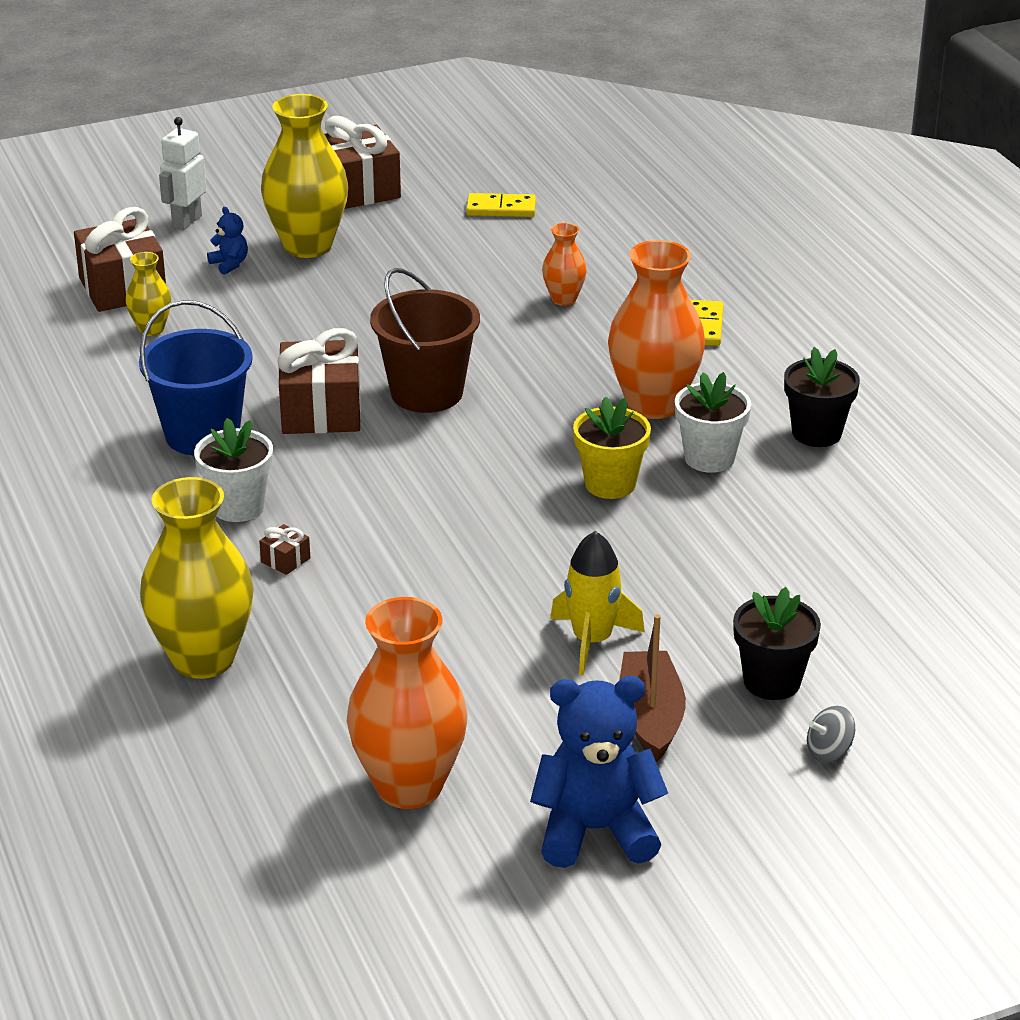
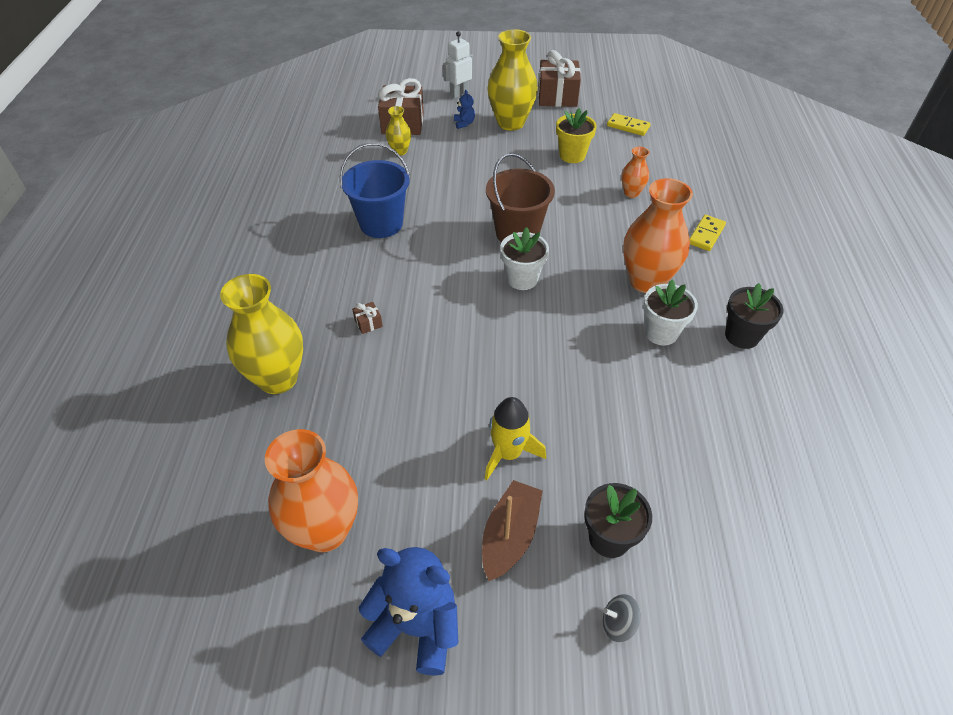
camera: 25 degrees right, 15 degrees up
white flower pot [194,418,273,522] -> white flower pot moved to [500,227,549,290]
brown gift [277,328,361,434] -> none
yellow flower pot [573,396,651,499] -> yellow flower pot moved to [556,108,597,163]

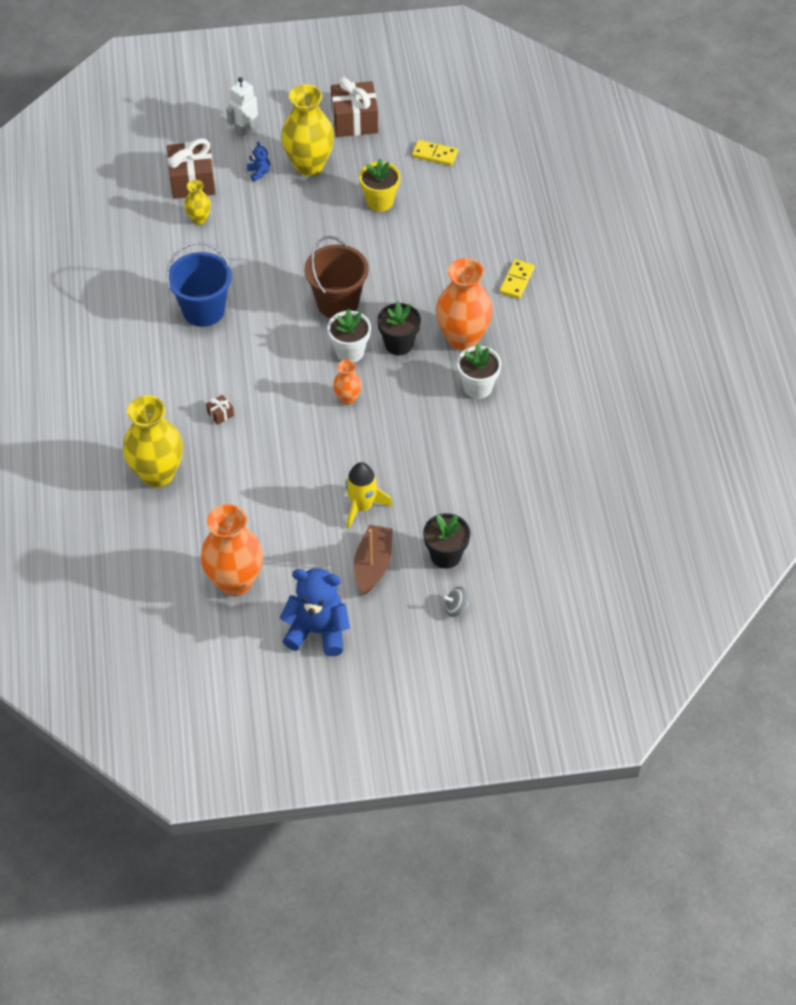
camera: 10 degrees left, 5 degrees up
orange vase [621,147,649,198] -> orange vase moved to [333,360,362,405]
black flower pot [725,283,783,349] -> black flower pot moved to [377,302,421,355]

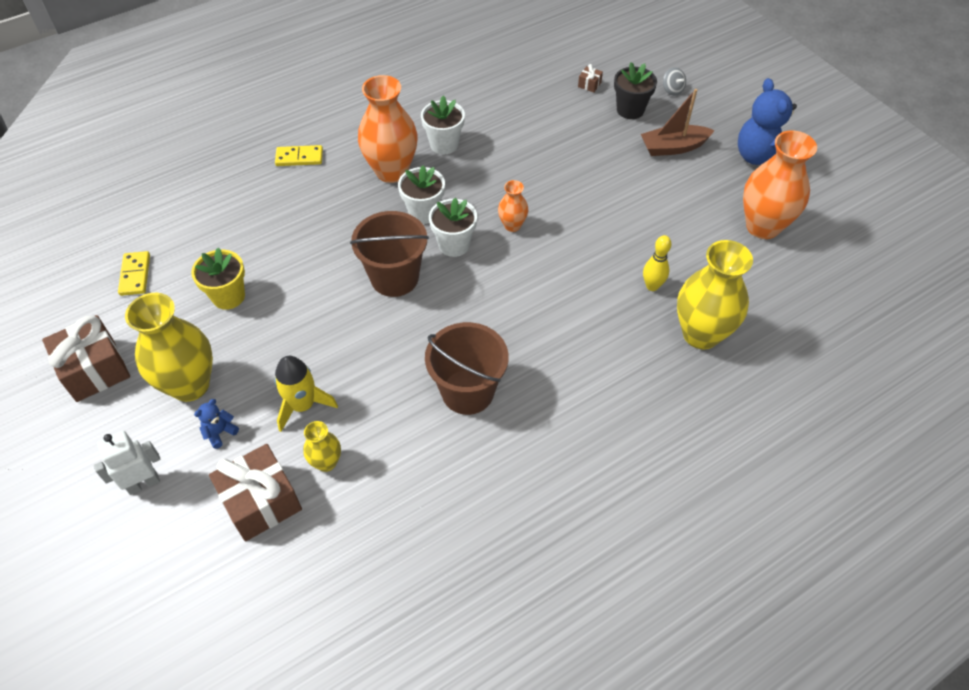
camera: 115 degrees left, 0 degrees up
blue bucket [166,242,232,327] -> brown bucket [425,322,509,415]
brown gift [206,395,234,425] -> brown gift moved to [578,64,603,92]
white robot [226,77,258,138] -> white robot turned 135 degrees clockwise [94,431,160,495]
yellow rocket [346,462,392,529] -> yellow rocket moved to [274,356,338,432]
black flower pot [377,302,421,355] -> white flower pot [398,165,445,224]
none -> yellow bowling pin [643,235,671,291]

